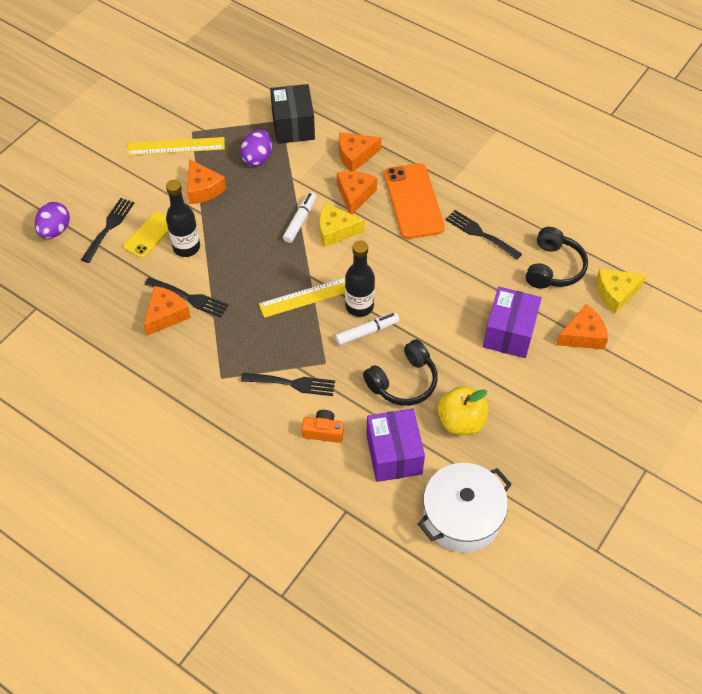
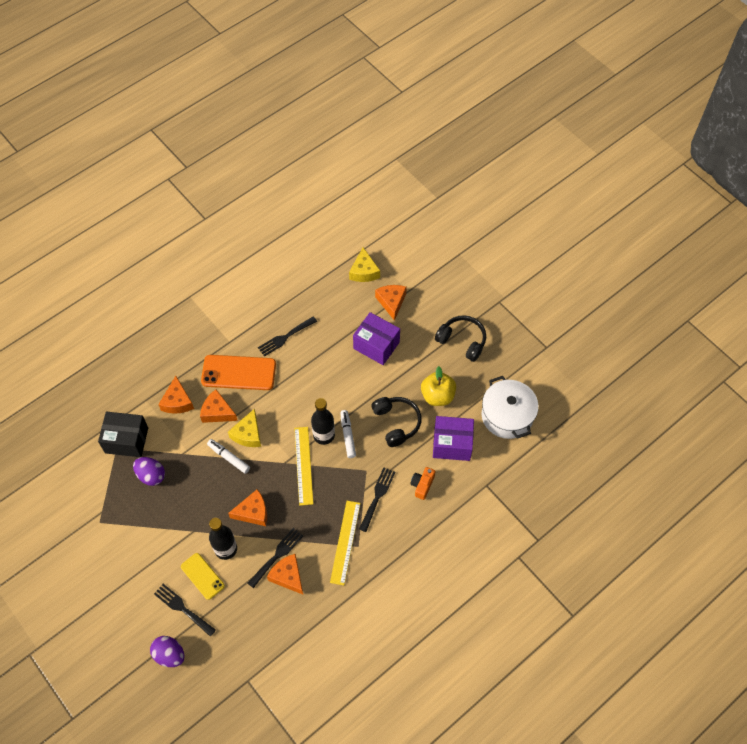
camera: 75 degrees left, 5 degrees up
yellow ruler [127,137,225,156] -> yellow ruler moved to [330,501,361,585]
orange cheese [187,159,226,204] -> orange cheese moved to [228,489,267,526]
black headphones [526,227,588,289] -> black headphones moved to [435,315,486,362]

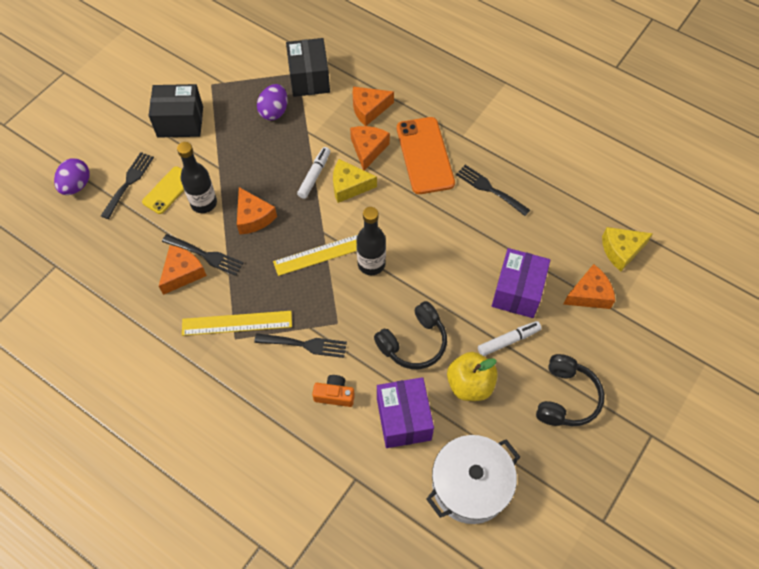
camera: 75 degrees right, 0 degrees up
white marker [340,410,356,458] -> white marker moved to [478,321,542,356]
none -> black box [149,84,203,138]

